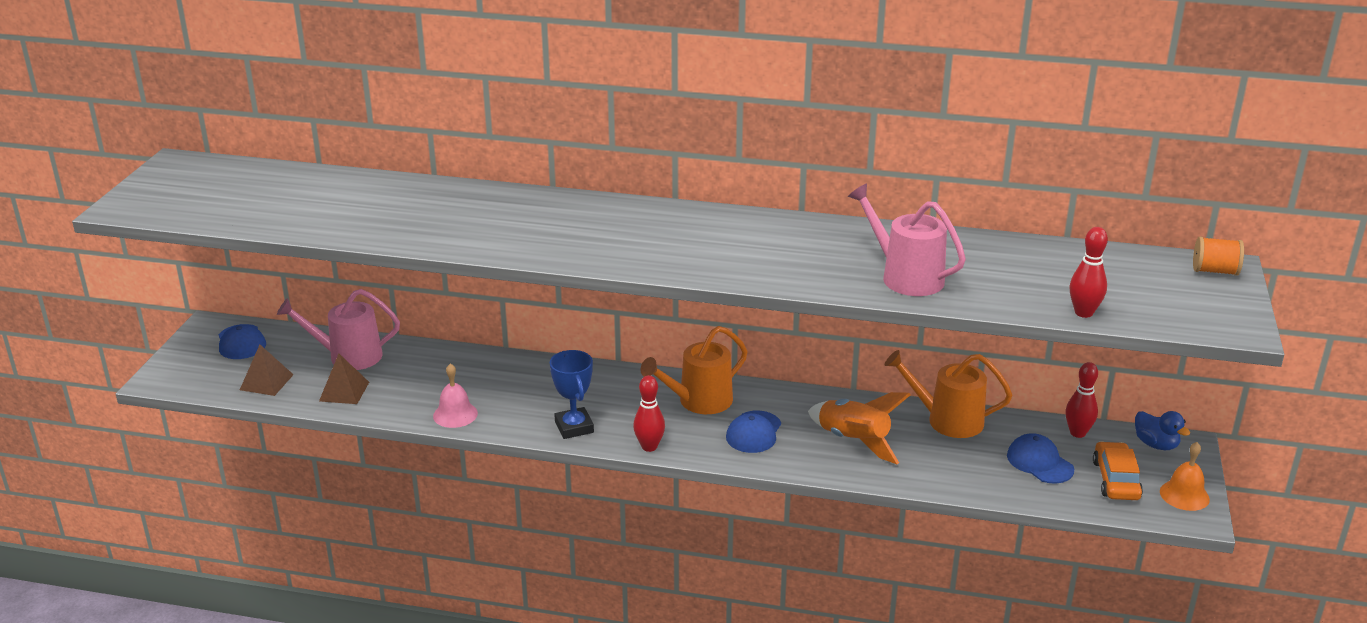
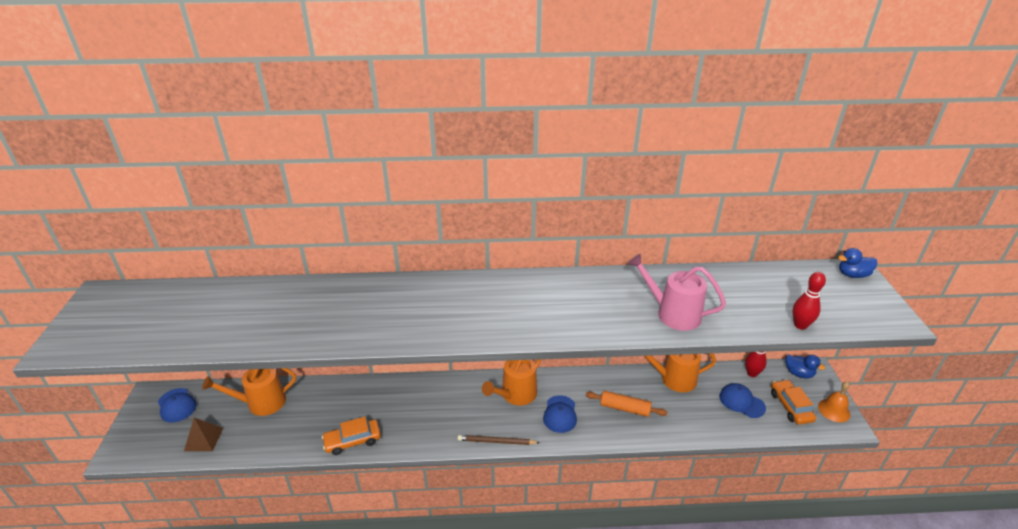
camera: 15 degrees left, 5 degrees up
pink watering can [277,289,400,370] -> orange watering can [202,368,296,416]
brown pyramid [319,354,369,404] -> none
pink bell [433,363,478,428] -> orange car [322,417,381,455]
blue trophy [550,350,594,439] -> none
red bowling pin [633,375,665,452] -> brown pencil [458,435,540,445]
orange rocket [808,392,911,464] -> orange rolling pin [586,391,667,417]
orange spool [1193,236,1244,276] -> blue duck [838,248,878,278]

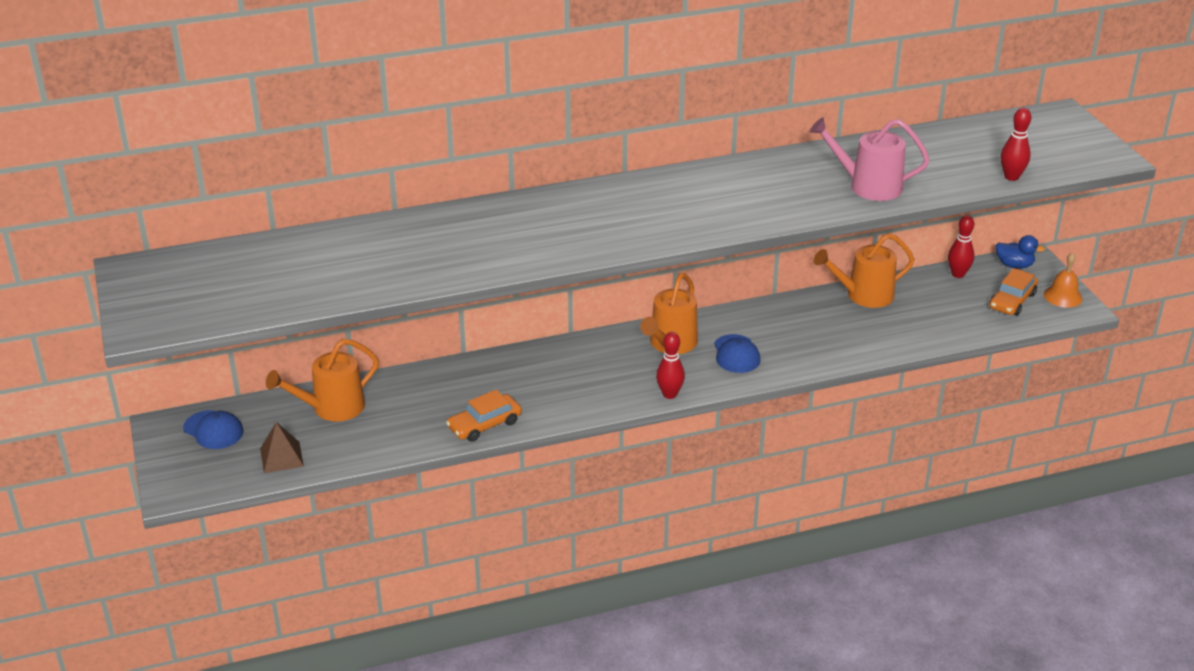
camera: 15 degrees left, 0 degrees up
brown pencil [458,435,540,445] -> red bowling pin [656,332,685,399]
orange rolling pin [586,391,667,417] -> none
blue cap [719,383,766,418] -> none
orange car [771,379,816,425] -> orange car turned 120 degrees counterclockwise [989,268,1038,316]
blue duck [838,248,878,278] -> none

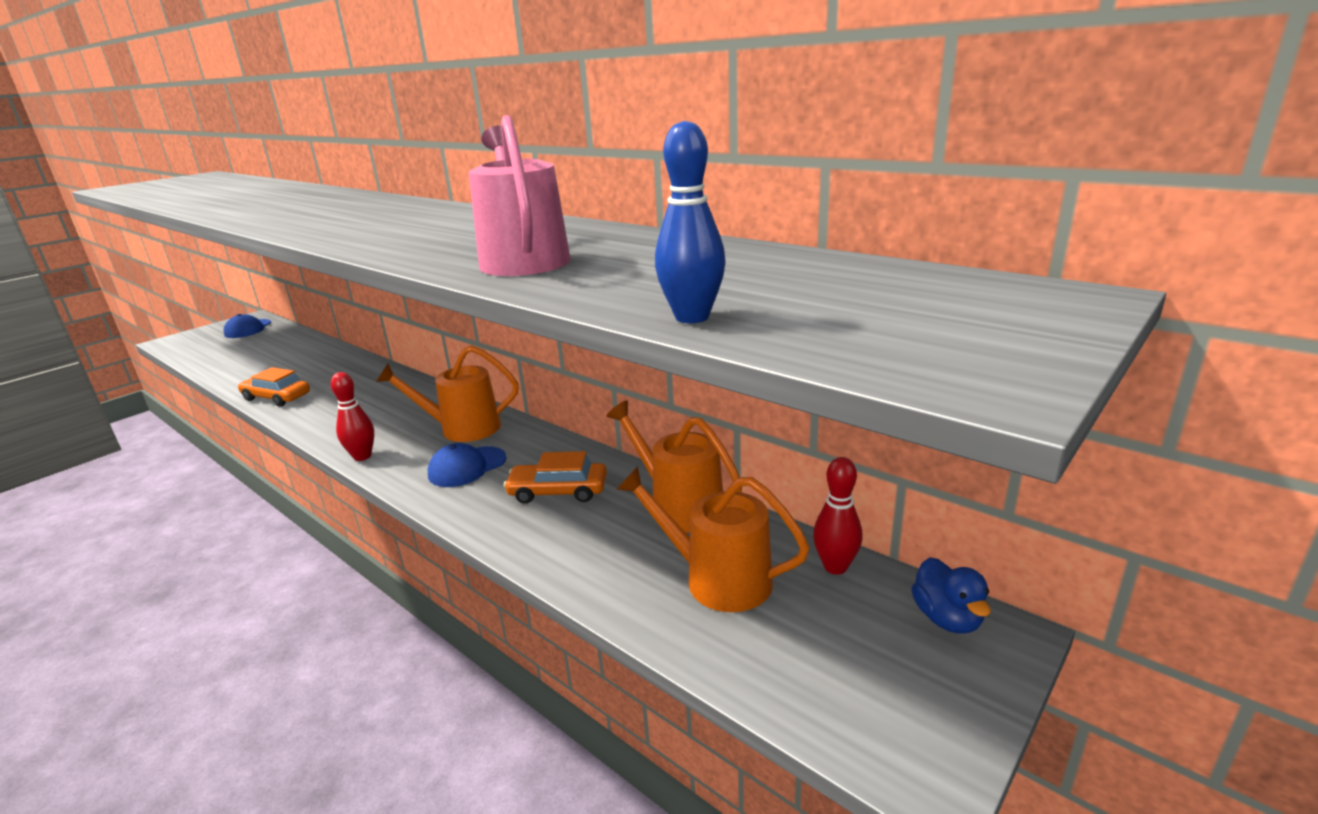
camera: 60 degrees right, 10 degrees down
brown pyramid [260,422,304,473] -> none
orange watering can [266,339,379,421] -> orange watering can moved to [616,466,810,612]
orange car [989,268,1038,316] -> orange car moved to [504,451,607,504]
red bowling pin [1001,108,1031,181] -> blue bowling pin [655,121,726,323]
orange bell [1044,253,1082,308] -> none

